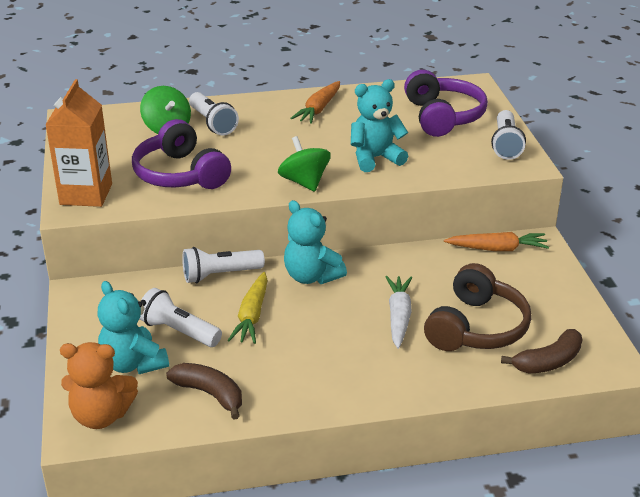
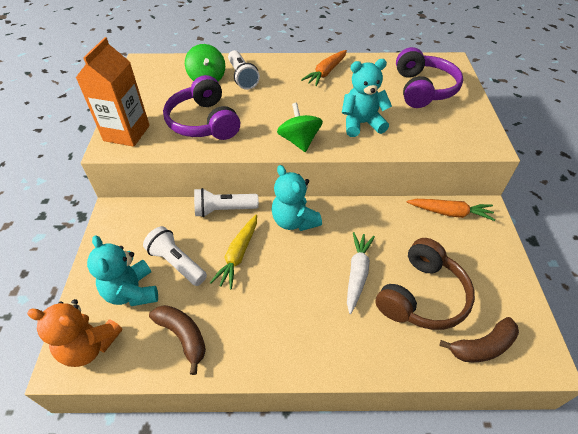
camera: 10 degrees right, 15 degrees up
white flashlight [491,110,526,160] -> none

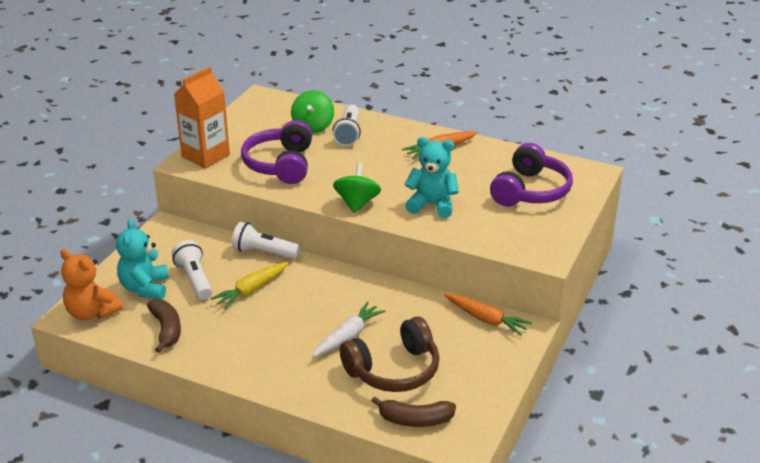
camera: 25 degrees right, 15 degrees down
turquoise teddy bear [272,165,322,231] -> none

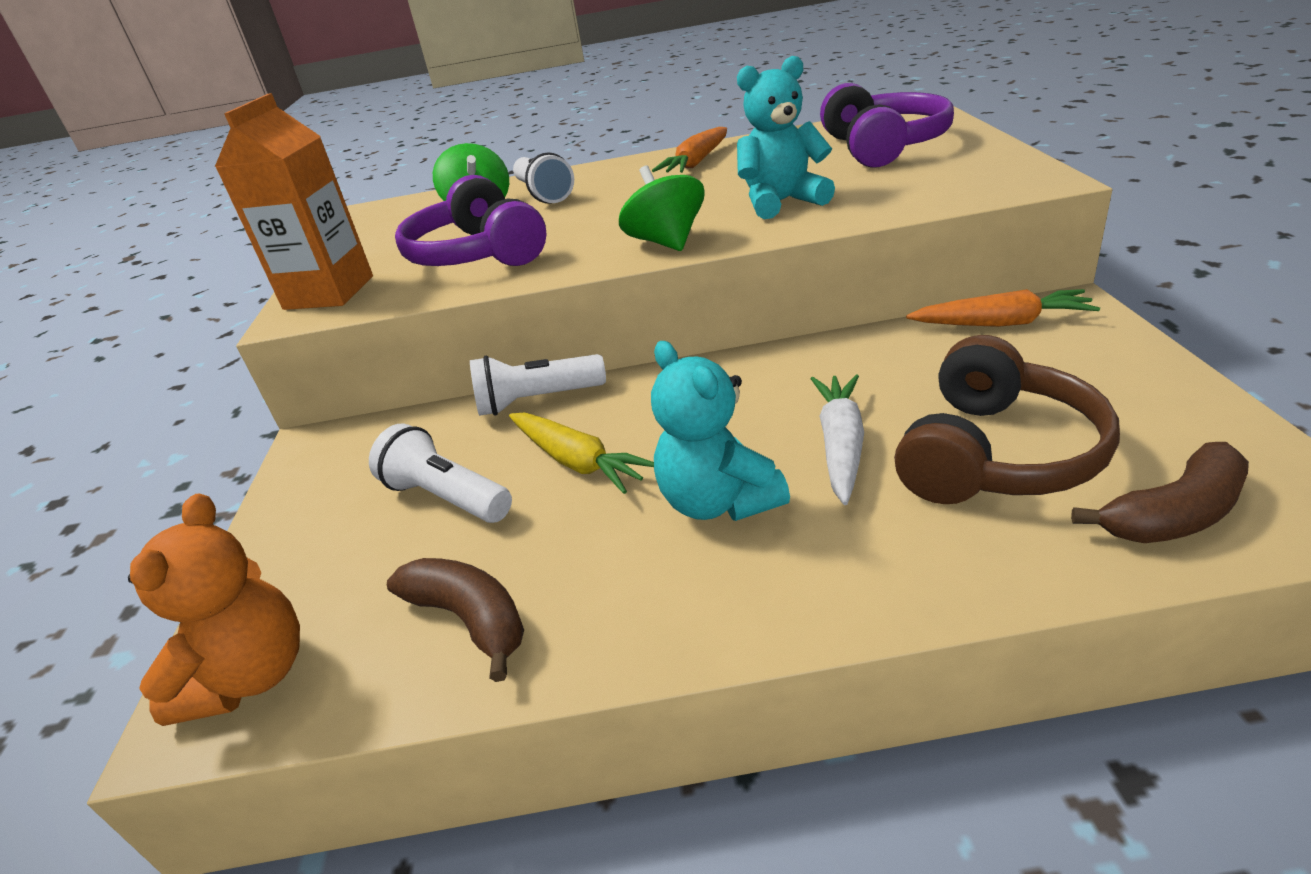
camera: 25 degrees left, 0 degrees up
orange teddy bear [61,249,123,320] -> orange teddy bear turned 90 degrees counterclockwise [128,494,300,726]
turquoise teddy bear [116,219,169,300] -> turquoise teddy bear moved to [651,341,790,521]
yellow carrot [211,262,289,309] -> yellow carrot turned 60 degrees counterclockwise [509,413,654,494]

